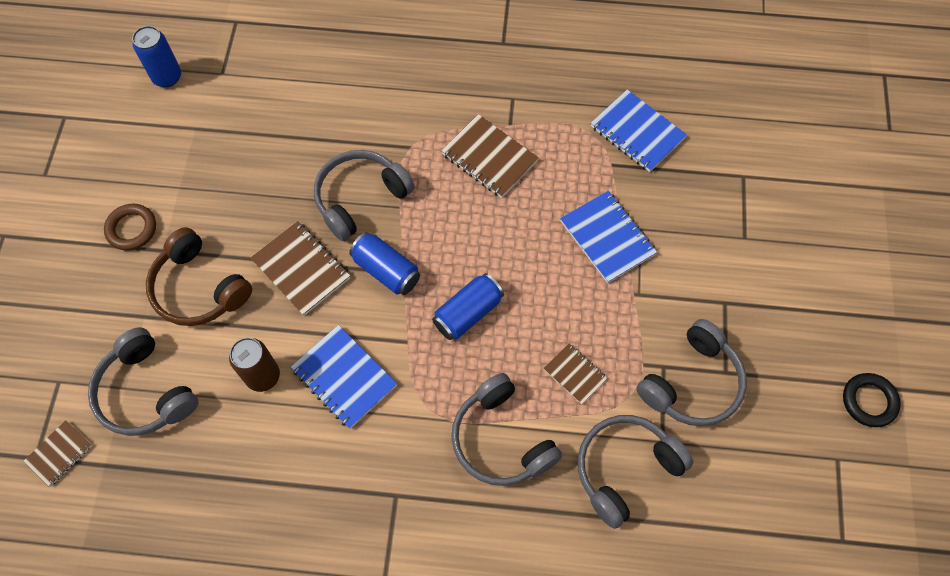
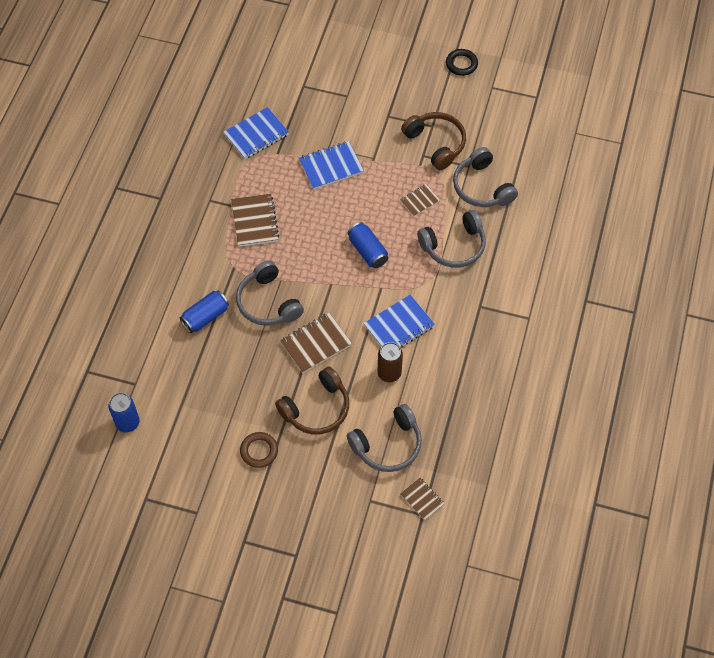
camera: 80 degrees left, 5 degrees down
blue can [349,232,420,295] -> blue can moved to [180,291,229,333]
brown notebook [441,114,539,198] -> brown notebook turned 60 degrees counterclockwise [231,194,279,247]
grey headphones [637,319,747,426] -> brown headphones [401,112,466,170]

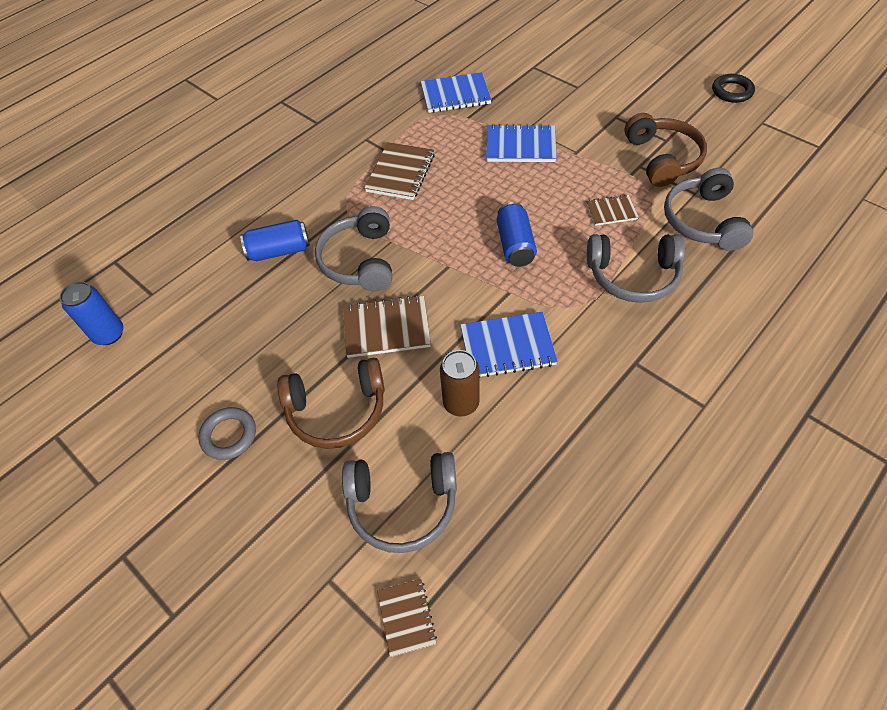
camera: 30 degrees right, 5 degrees down
brown ring [240,432,278,468] -> grey ring [198,407,256,460]

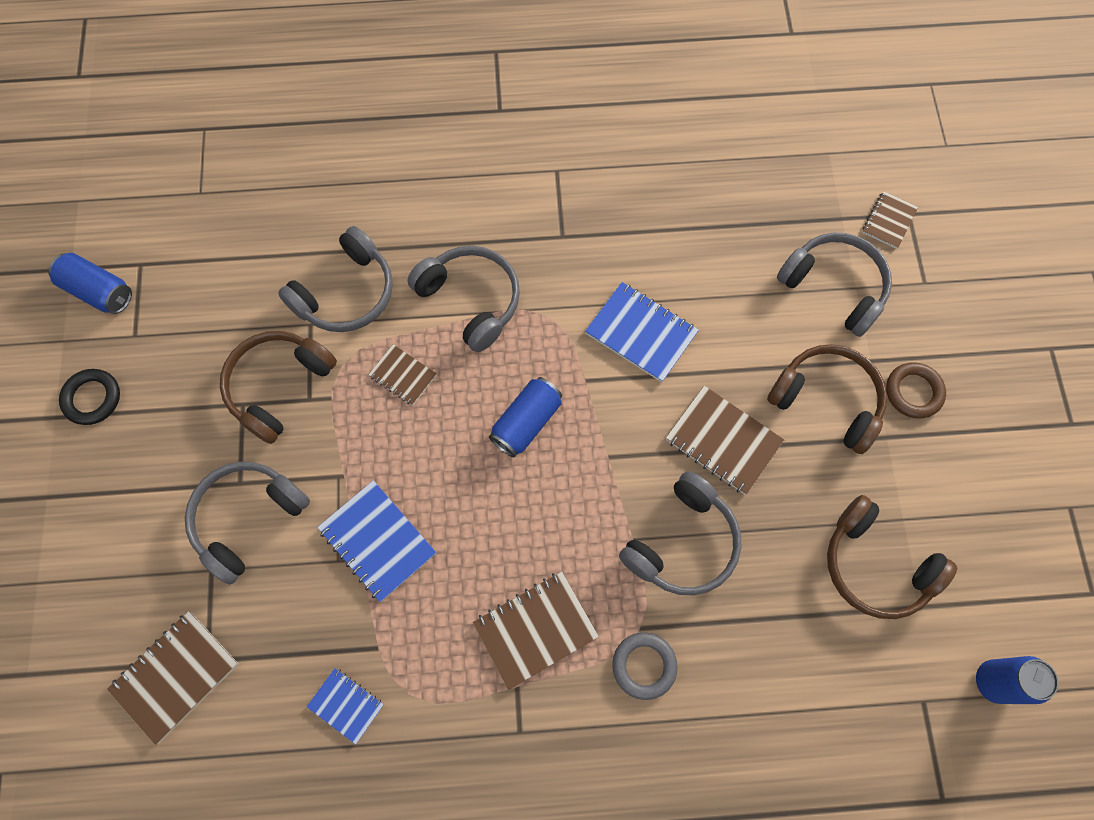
camera: 140 degrees left, 15 degrees up
grey ring [198,407,256,460] -> grey ring moved to [612,632,677,700]
blue can [240,220,310,261] -> blue can moved to [48,253,132,314]
blue notebook [421,72,492,113] -> blue notebook [307,668,384,745], size x0.59
brown can [440,350,480,416] -> none
none -> brown notebook [107,611,238,745]
none -> grey headphones [185,462,310,585]
none -> brown headphones [827,495,957,619]
none -> brown ring [886,362,946,418]

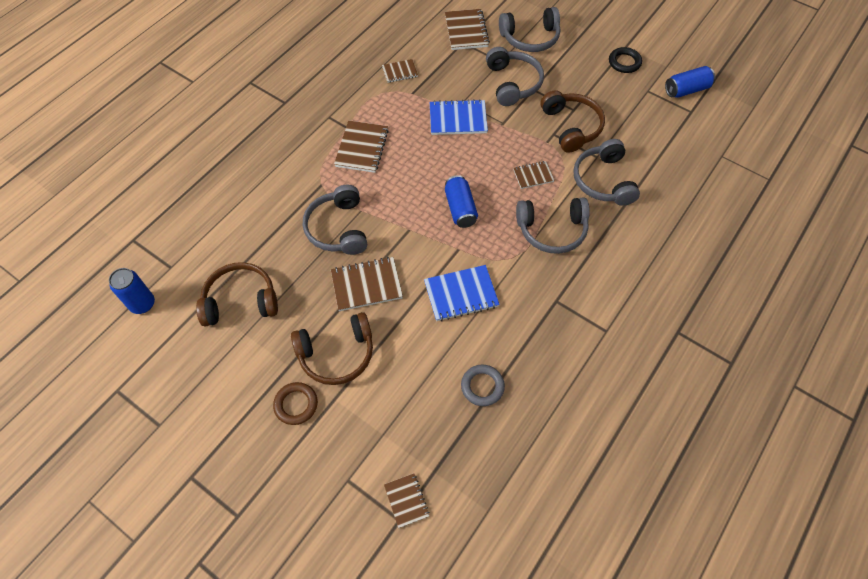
camera: 130 degrees right, 10 degrees down
blue notebook [307,668,384,745] -> brown notebook [382,59,418,83]
grey ring [612,632,677,700] -> grey ring moved to [461,365,505,406]
grey headphones [777,233,892,337] -> grey headphones moved to [499,7,560,52]

